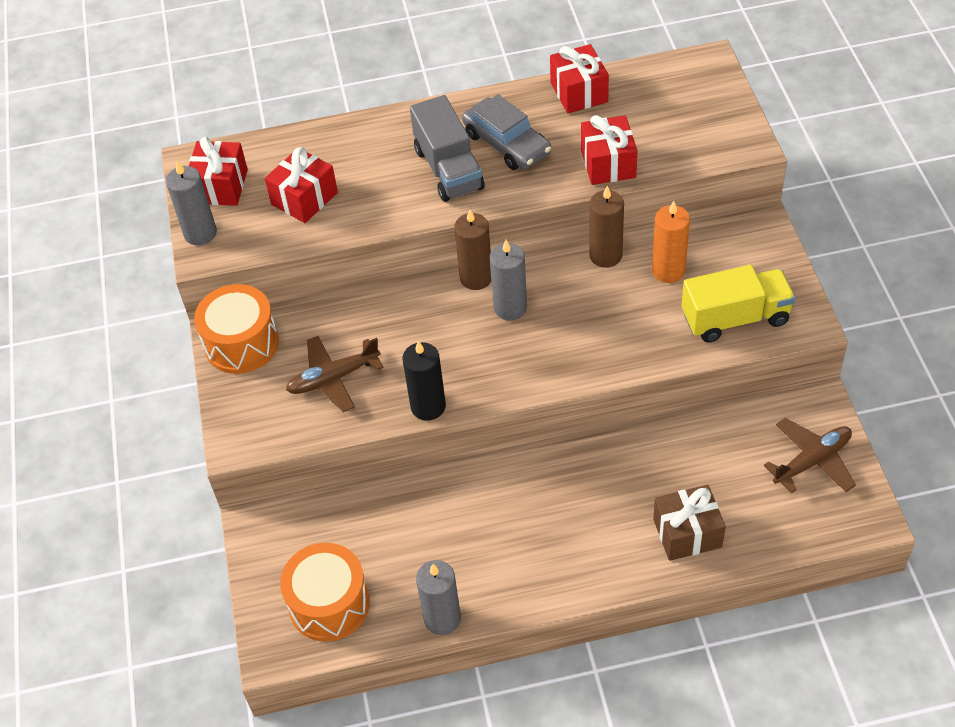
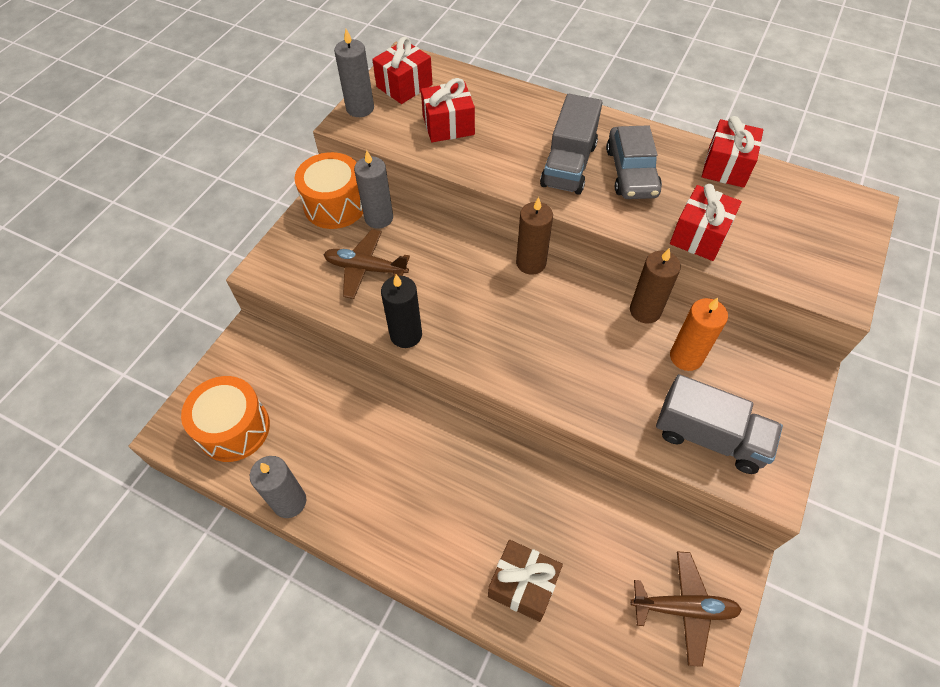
camera: 35 degrees right, 5 degrees up
grey candle [490,240,527,320] -> grey candle moved to [354,150,393,229]
yellow truck [682,265,796,343] -> grey truck [656,374,783,474]

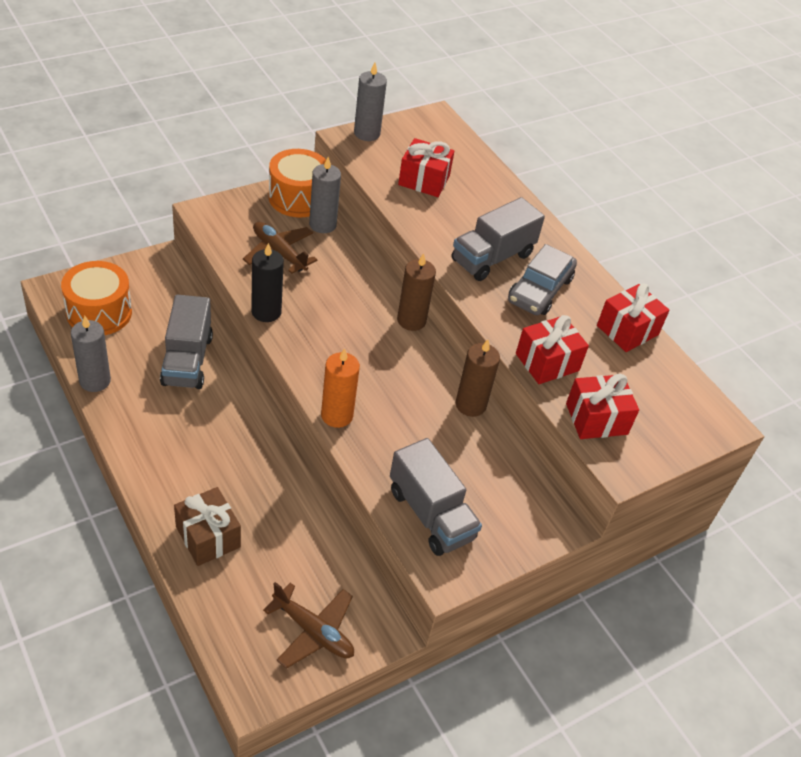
camera: 25 degrees right, 10 degrees down
red gift [372,37,433,104] -> red gift moved to [566,374,639,439]
orange candle [670,298,728,371] -> orange candle moved to [321,348,360,428]
none -> grey truck [160,295,213,389]

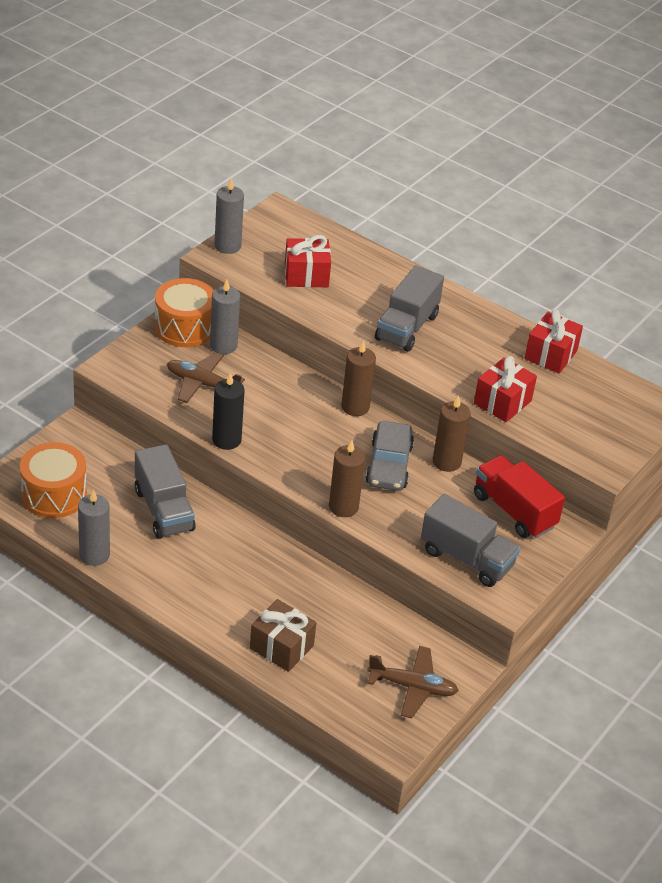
camera: 20 degrees left, 5 degrees down
orange candle [321,348,360,428] -> brown candle [329,440,365,517]
grey car [508,244,577,315] -> grey car moved to [365,421,414,491]
red gift [566,374,639,439] -> none
none -> red truck [474,455,565,538]

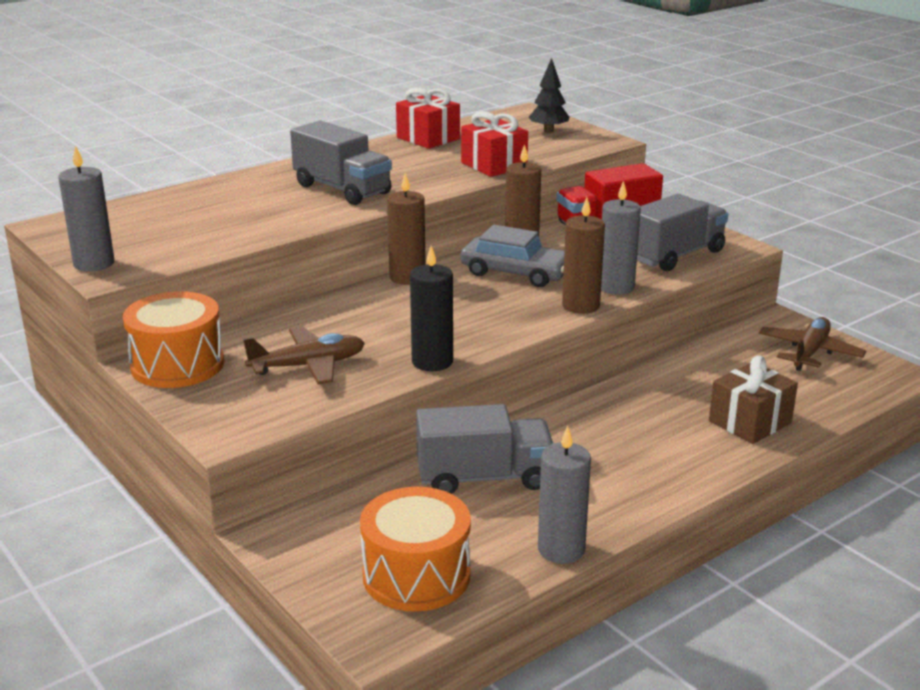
camera: 70 degrees left, 15 degrees down
brown plane [167,352,245,403] -> brown plane turned 150 degrees counterclockwise [243,326,365,384]
grey candle [210,280,240,354] -> grey candle moved to [601,181,641,295]
red gift [285,235,331,287] -> none
none -> black tree [529,58,569,133]

